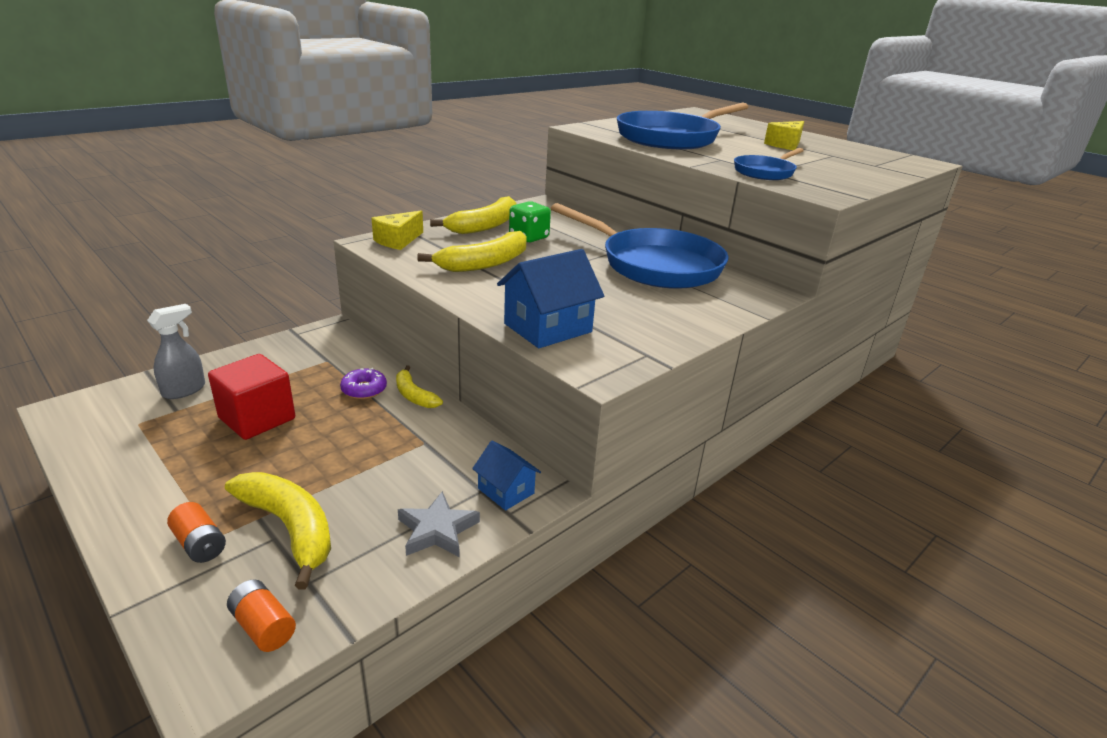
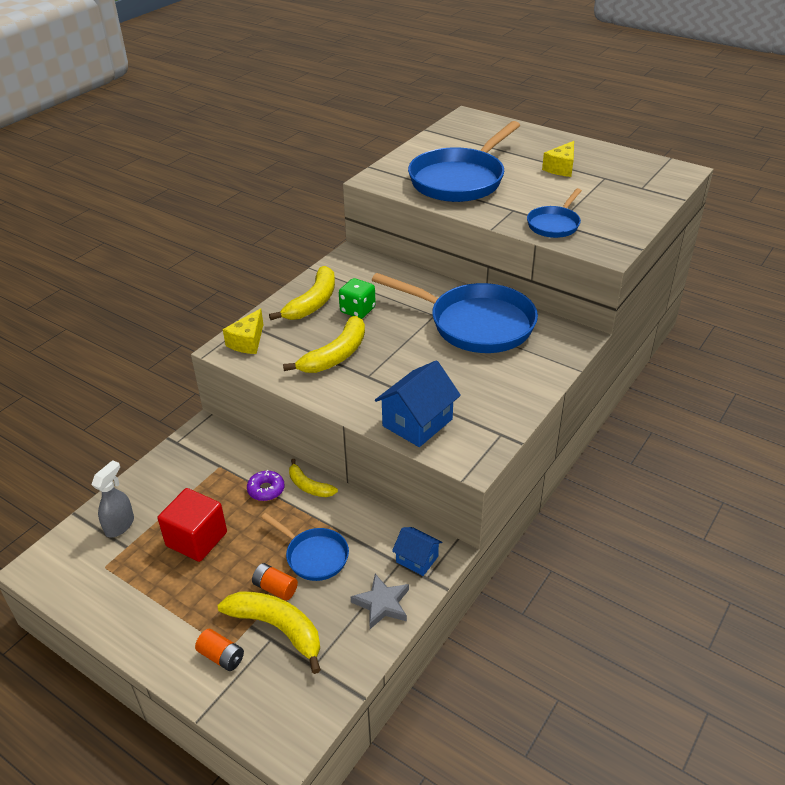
camera: 10 degrees left, 10 degrees up
orange battery [227,579,296,652] -> orange battery moved to [252,563,298,601]
none -> blue pan [261,513,349,581]

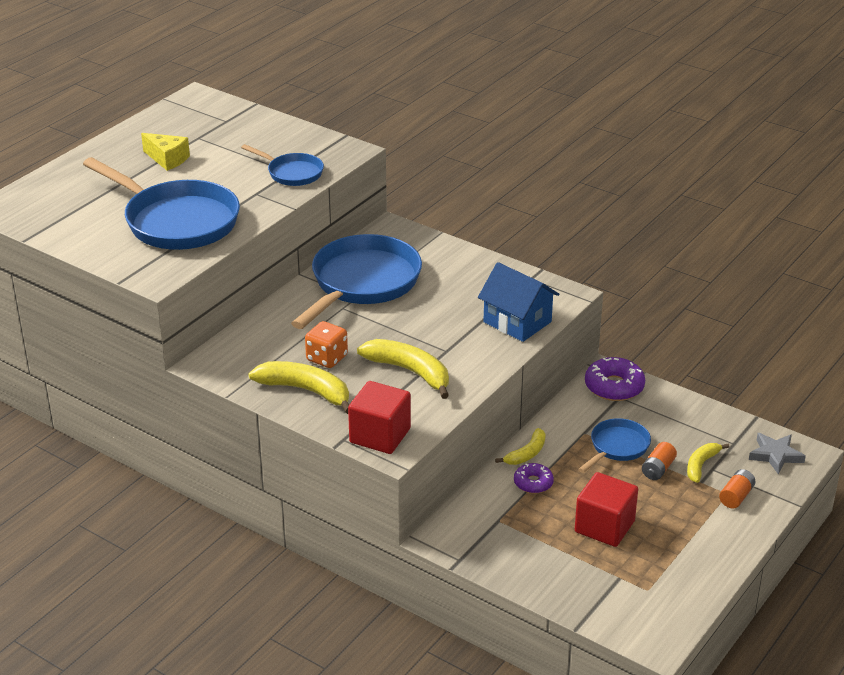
camera: 90 degrees left, 5 degrees down
grey spray bottle [91,460,134,537] -> none
yellow banana [218,591,321,674] -> yellow banana [687,443,729,483], size x0.59
yellow cheese [223,308,263,354] -> red cube [348,381,411,454]
green dice [339,278,376,319] -> orange dice [305,321,348,368]
grey star [351,574,409,629] -> grey star moved to [749,433,806,474]
blue house [392,527,442,576] -> purple donut [585,357,645,401]

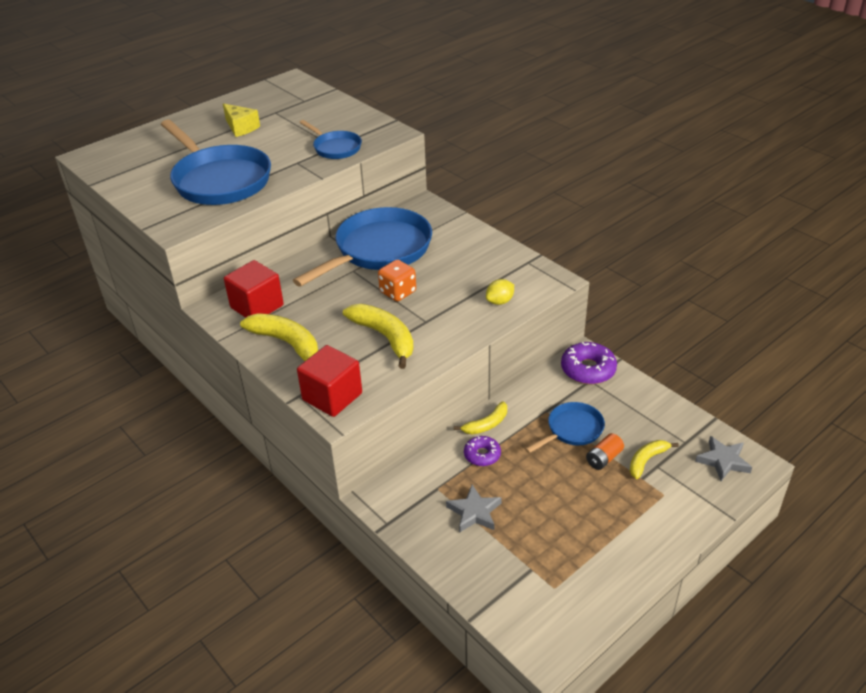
camera: 15 degrees right, 5 degrees up
orange dice [305,321,348,368] -> orange dice moved to [378,260,416,301]
blue house [478,262,559,342] -> yellow lemon [486,279,514,305]
red cube [575,472,638,547] -> red cube moved to [224,260,284,318]
orange battery [719,469,756,509] -> none
none -> grey star [446,485,501,533]

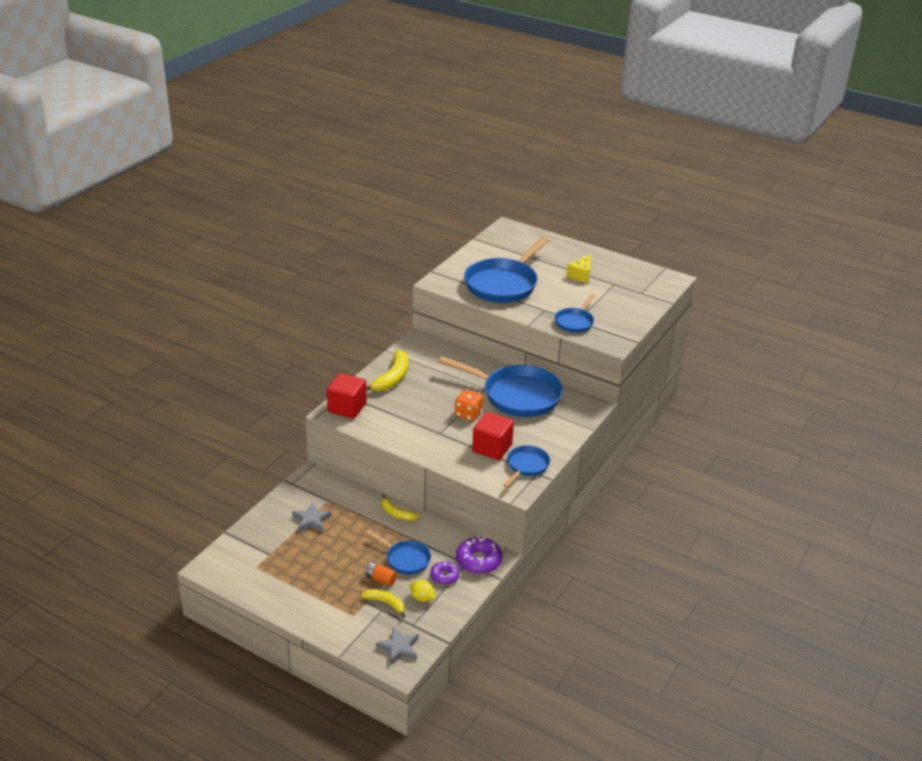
camera: 70 degrees right, 5 degrees down
red cube [224,260,284,318] -> red cube moved to [472,412,514,460]
yellow banana [343,304,414,369] -> none
purple donut [464,436,501,466] -> purple donut moved to [430,561,459,585]
yellow lemon [486,279,514,305] -> yellow lemon moved to [410,580,435,602]
none -> blue pan [503,445,550,487]

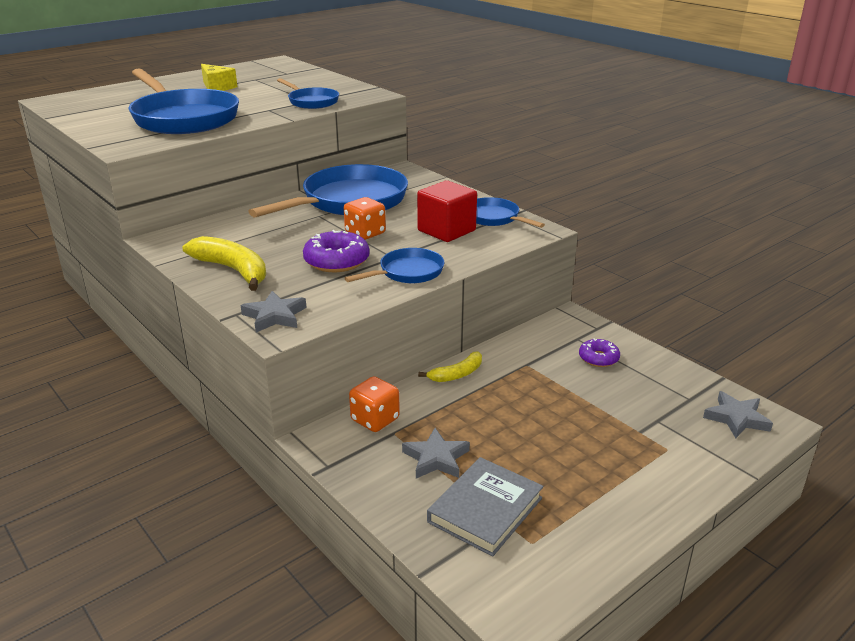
camera: 70 degrees left, 5 degrees down
red cube [327,373,367,419] -> grey star [241,291,307,333]
yellow banana [361,589,405,618] -> none
orange battery [365,562,397,587] -> none
blue pan [366,530,431,574] -> blue pan moved to [345,248,444,283]
yellow lemon [410,580,435,602] -> none
purple donut [456,537,502,574] -> purple donut moved to [303,230,370,272]
none -> orange dice [349,376,400,432]
none -> grey book [427,457,544,557]

